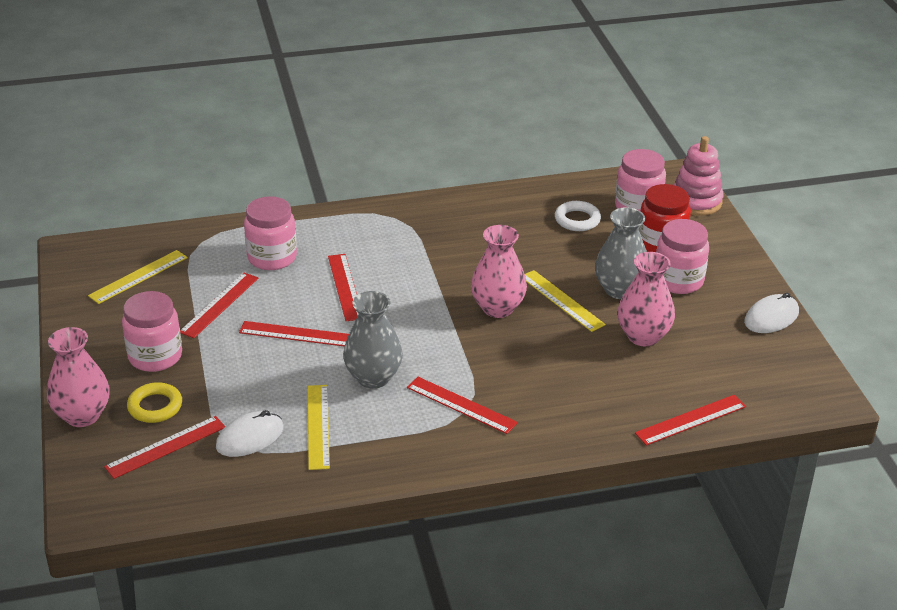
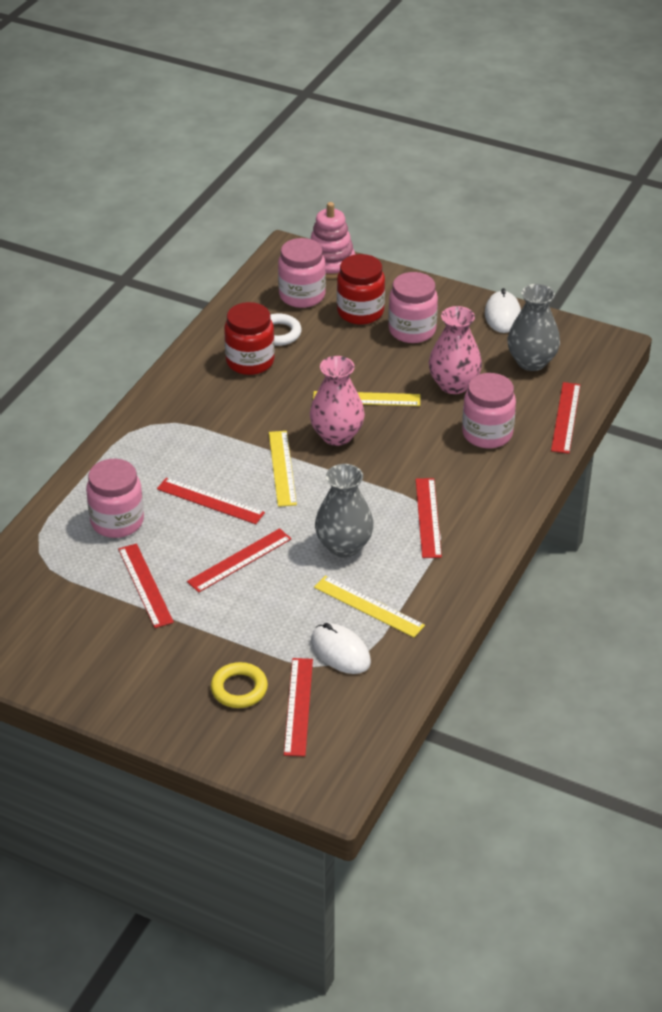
camera: 50 degrees left, 5 degrees up
pink vase [47,327,110,427] -> none
yellow ruler [88,250,188,304] -> yellow ruler moved to [269,431,297,507]
pink jar [122,291,182,372] -> pink jar moved to [462,373,516,448]
white mouse [216,410,283,457] -> white mouse turned 45 degrees counterclockwise [311,623,371,674]
red ruler [407,377,518,434] -> red ruler turned 75 degrees counterclockwise [416,478,442,558]
grey vase [595,207,647,299] -> grey vase moved to [507,284,560,371]
none -> red jar [224,302,275,375]

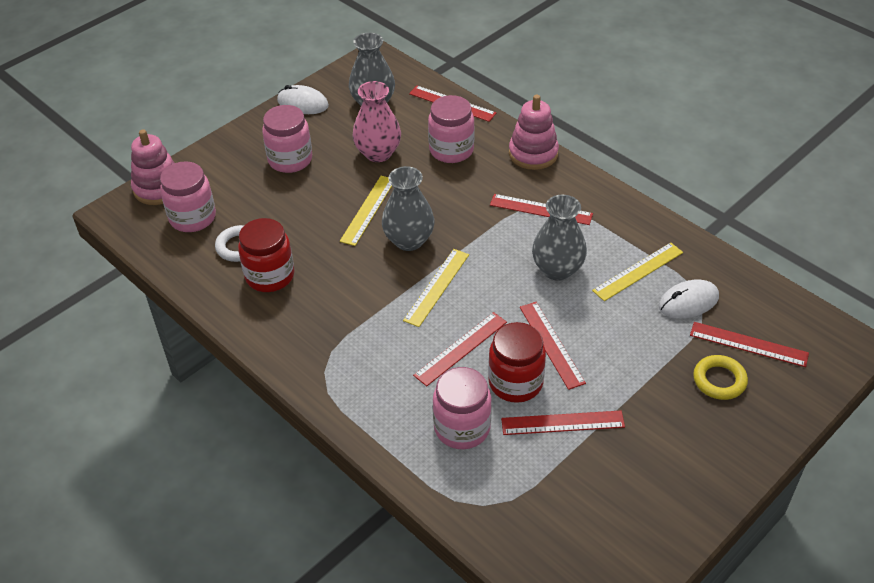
camera: 70 degrees left, 5 degrees up
yellow ruler [269,431,297,507] -> yellow ruler turned 75 degrees counterclockwise [403,249,469,327]
pink vase [310,356,365,446] -> grey vase [382,166,435,251]
red jar [337,254,385,325] -> red jar moved to [488,322,546,403]
none -> pink stacking toy [509,95,559,170]

